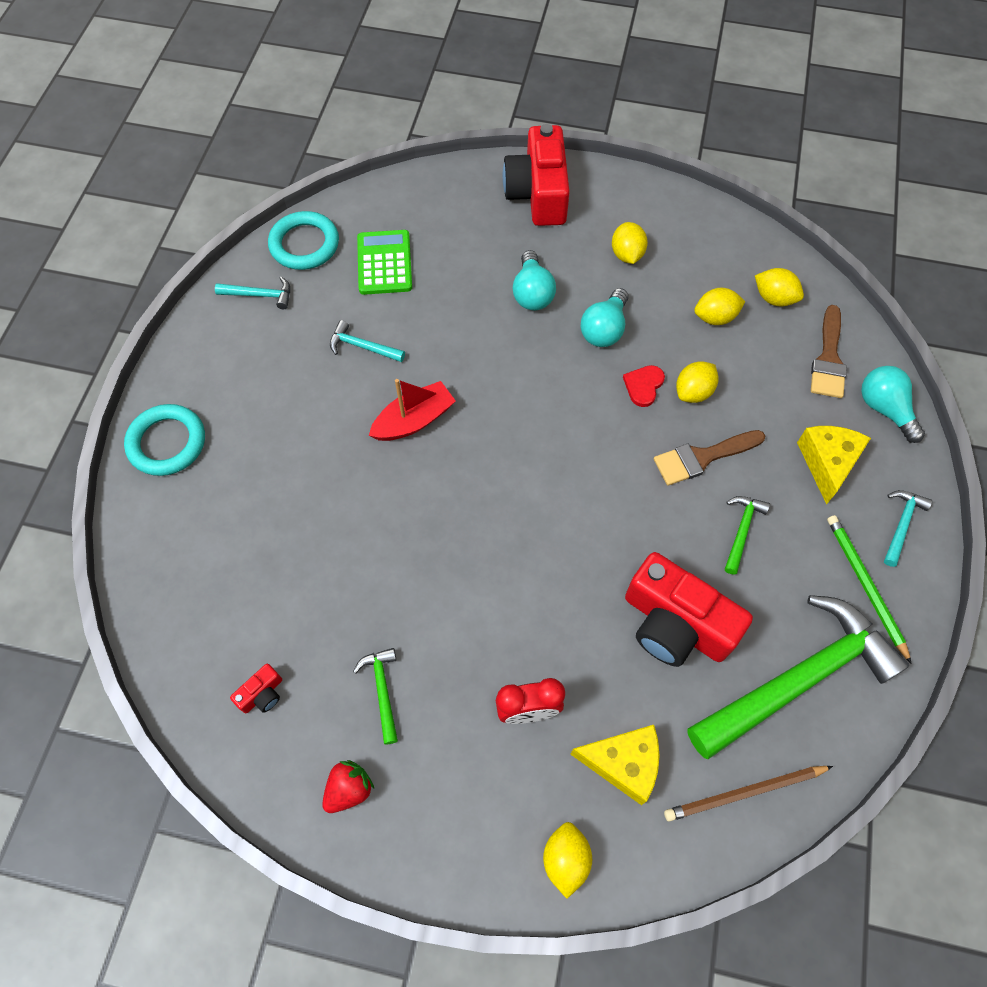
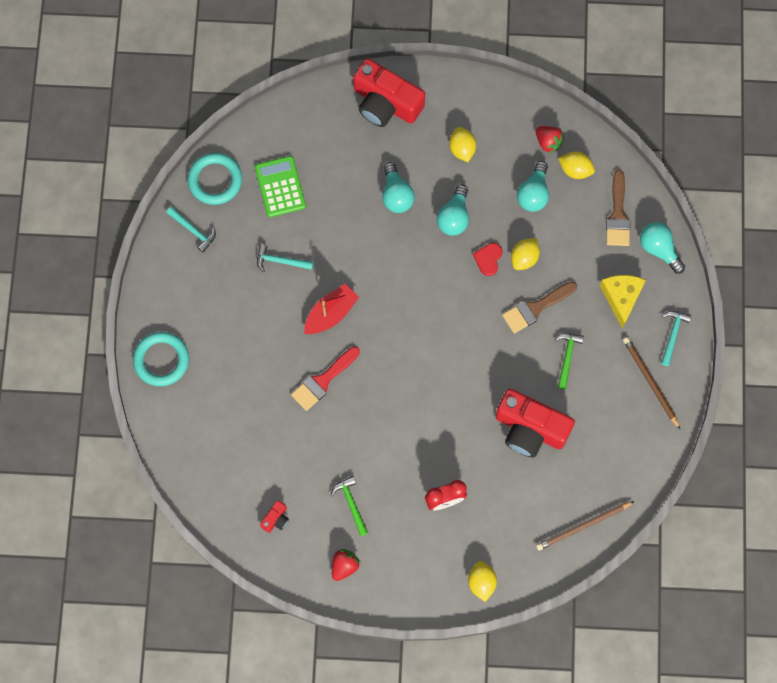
camera: 10 degrees left, 10 degrees up
turquoise hammer [215,277,290,309] -> turquoise hammer turned 45 degrees clockwise [166,207,216,252]
red camera [503,124,570,226] -> red camera turned 45 degrees counterclockwise [353,58,425,127]
yellow cheese [570,725,660,805] -> none
green hammer [687,595,909,759] -> none
yellow lemon [694,288,746,325] -> turquoise light bulb [517,161,549,212]
green pencil [827,515,912,664] -> brown pencil [623,337,681,430]
none -> red brush [291,346,360,411]
none -> red strawberry [535,126,564,154]

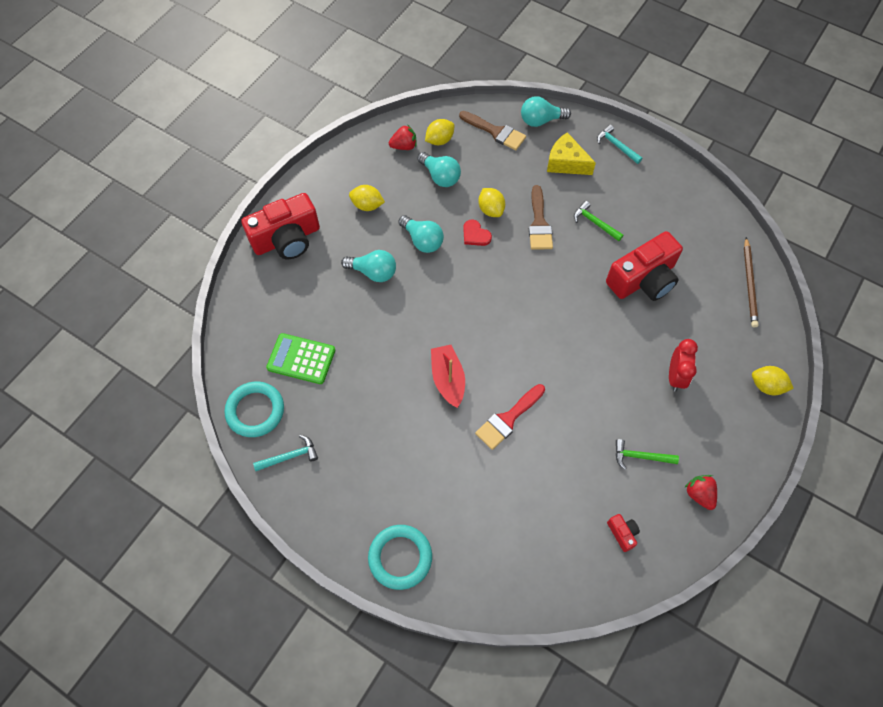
camera: 60 degrees left, 10 degrees down
turquoise hammer [257,244,313,272] -> none
red brush [291,346,360,411] -> red brush turned 60 degrees clockwise [475,384,545,450]
brown pencil [623,337,681,430] -> none

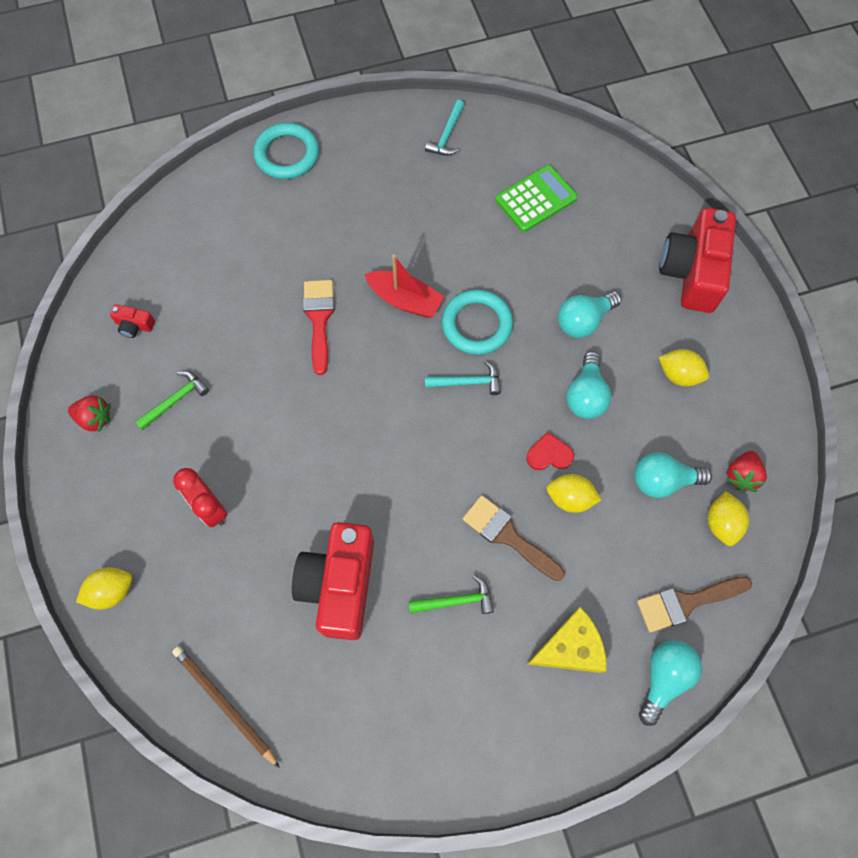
camera: 130 degrees right, 5 degrees up
turquoise ring [225,382,284,437] -> turquoise ring moved to [442,289,513,355]
yellow lemon [349,185,385,211] -> yellow lemon turned 60 degrees clockwise [659,349,709,386]
turquoise light bulb [398,215,444,253] -> turquoise light bulb turned 75 degrees counterclockwise [566,351,611,419]
turquoise hammer [597,125,643,164] -> turquoise hammer moved to [425,361,501,395]

